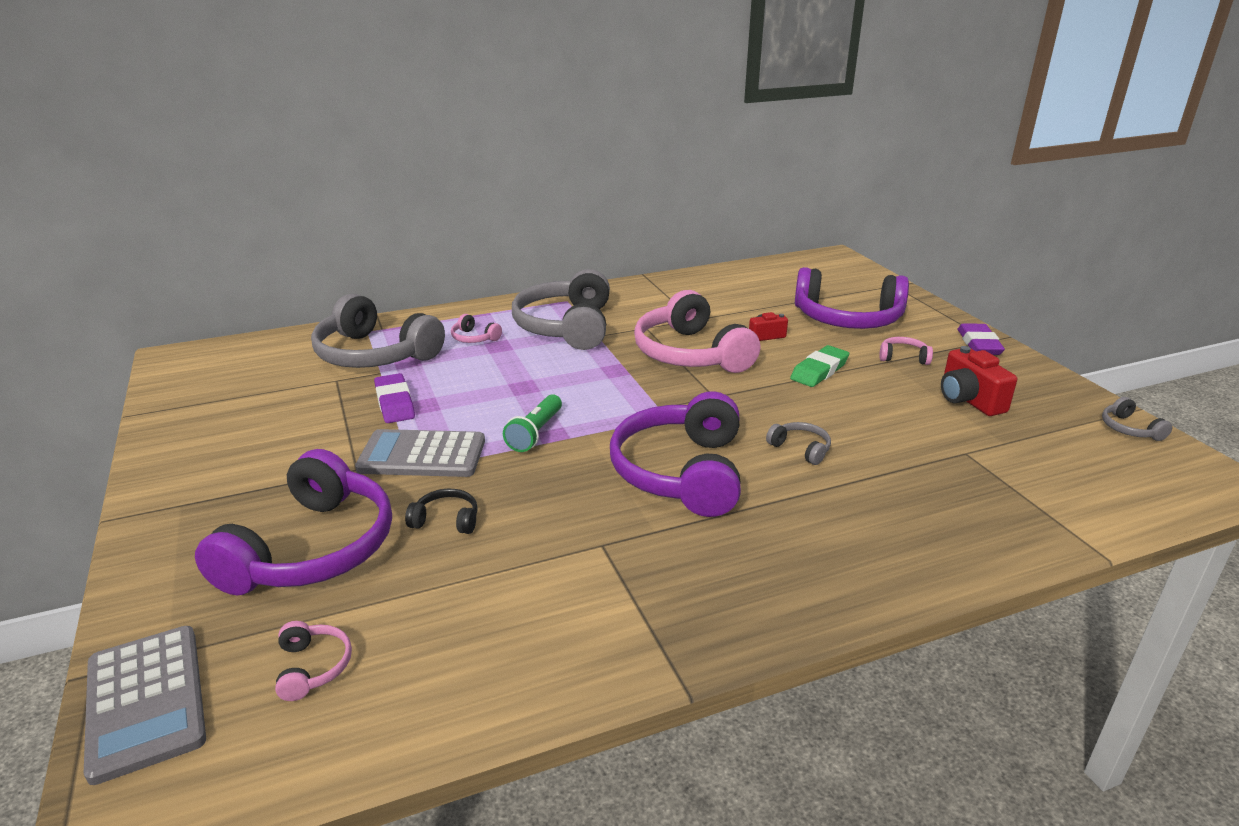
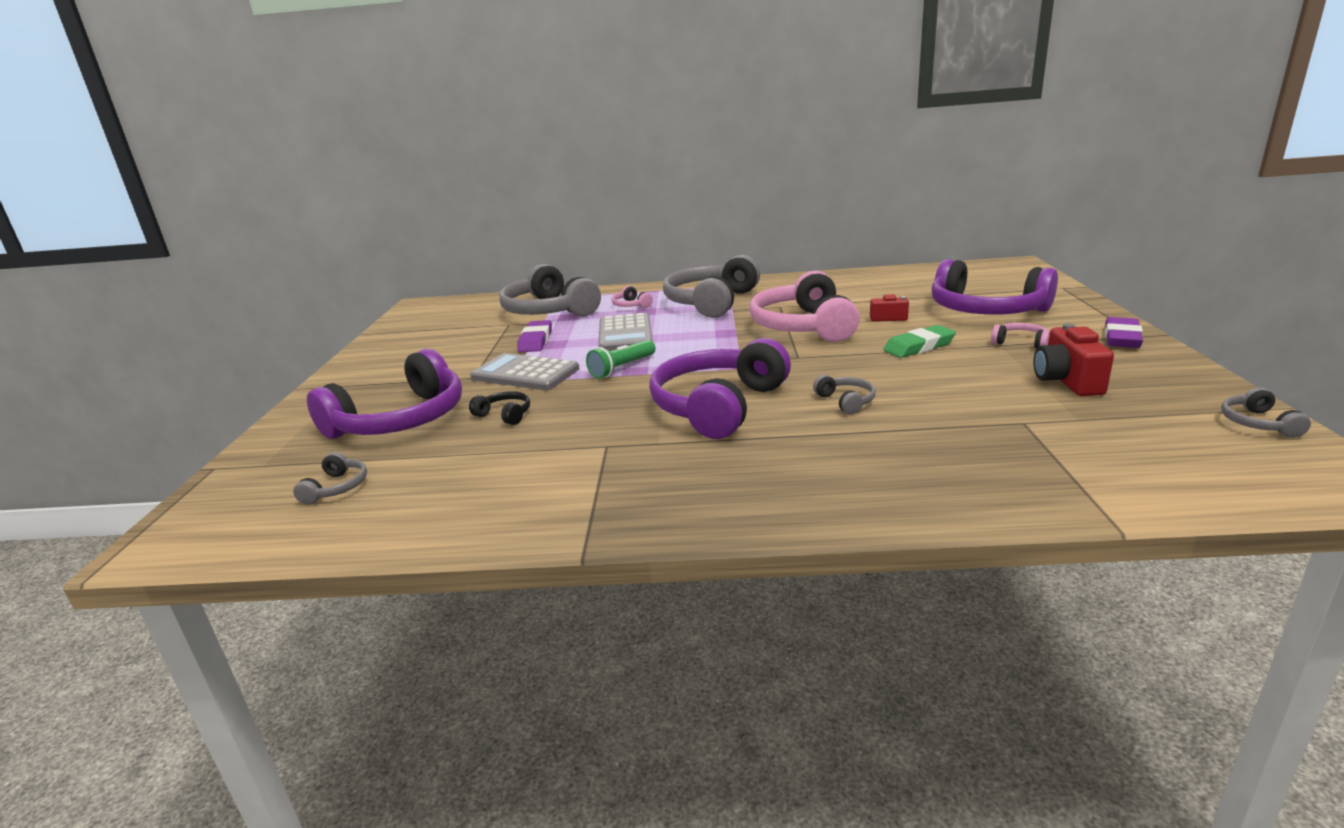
camera: 25 degrees right, 5 degrees down
grey calculator [84,626,206,785] -> grey calculator moved to [598,313,653,351]
pink headphones [275,621,352,701] -> grey headphones [293,452,367,505]

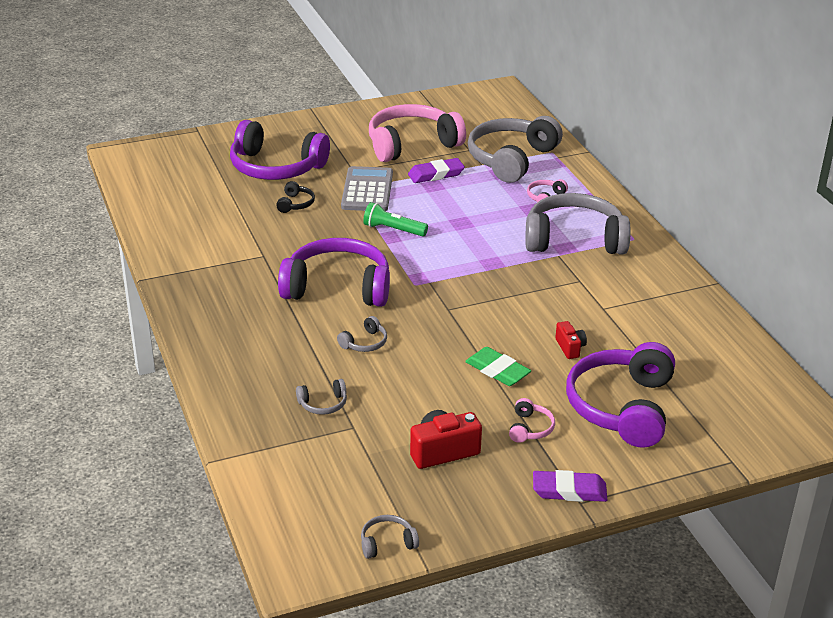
camera: 65 degrees right, 10 degrees up
grey headphones [293,452,367,505] -> grey headphones moved to [296,379,347,415]
grey calculator [598,313,653,351] -> none
pink headphones [750,271,860,342] -> pink headphones moved to [369,104,466,162]

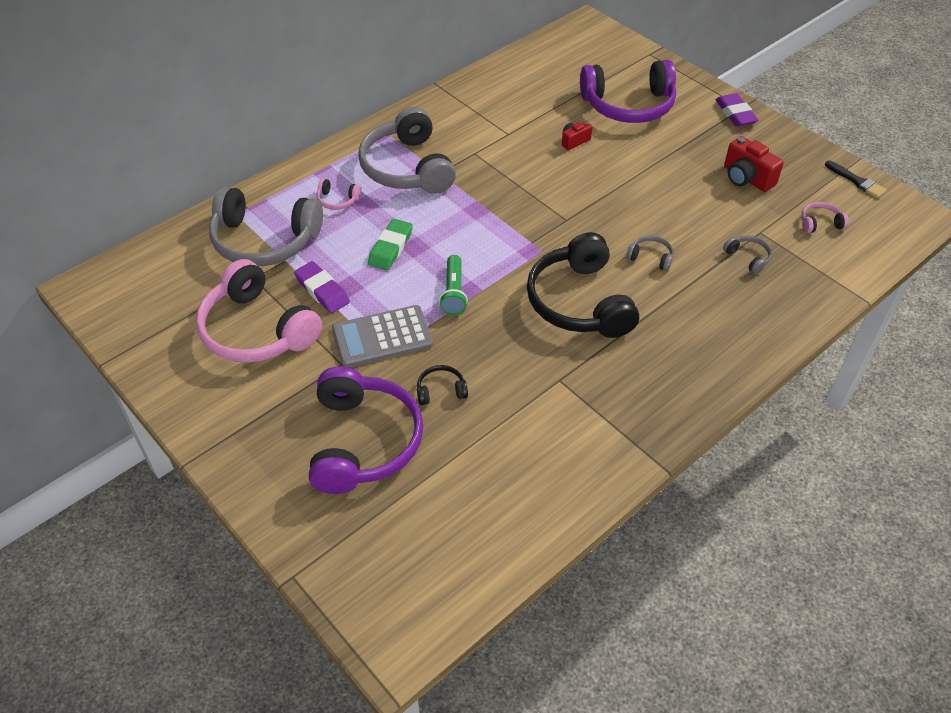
camera: 110 degrees left, 15 degrees up
purple headphones [278,238,390,307] -> black headphones [527,232,639,338]
grey headphones [361,515,419,559] -> black brush [825,161,887,198]
green eraser [465,347,531,386] -> green eraser moved to [368,219,413,271]
pink headphones [509,398,555,443] -> pink headphones moved to [801,202,849,233]

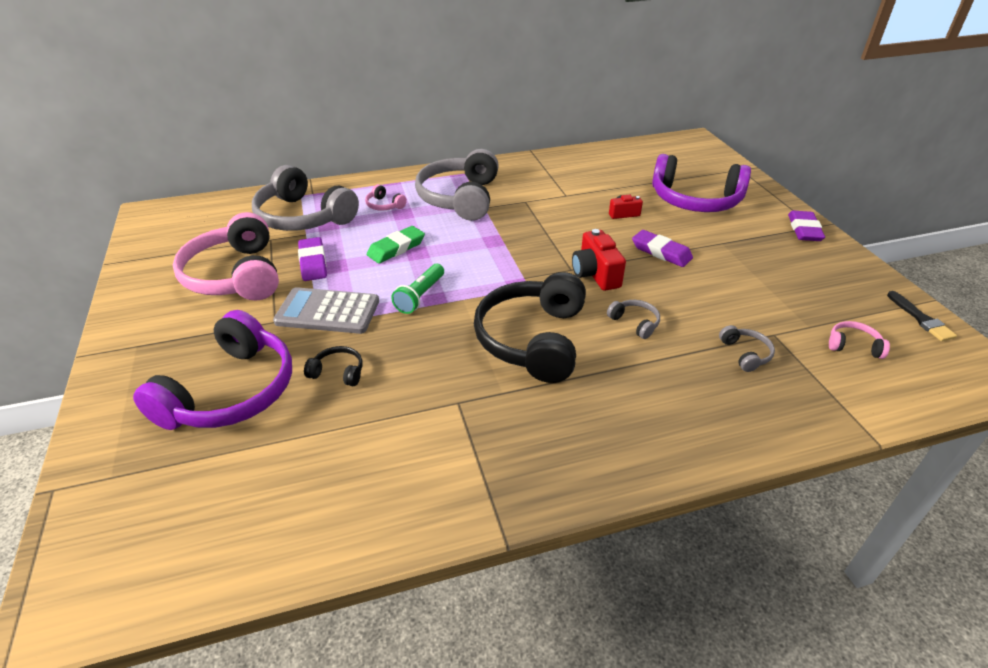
camera: 25 degrees right, 10 degrees down
red camera [724,136,784,192] -> red camera moved to [572,229,626,291]
none -> purple eraser [632,230,693,267]

